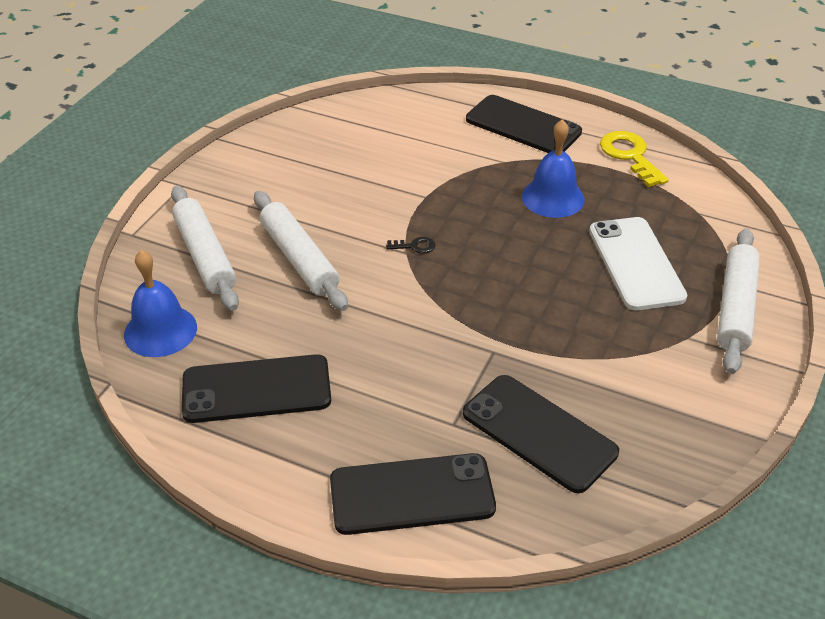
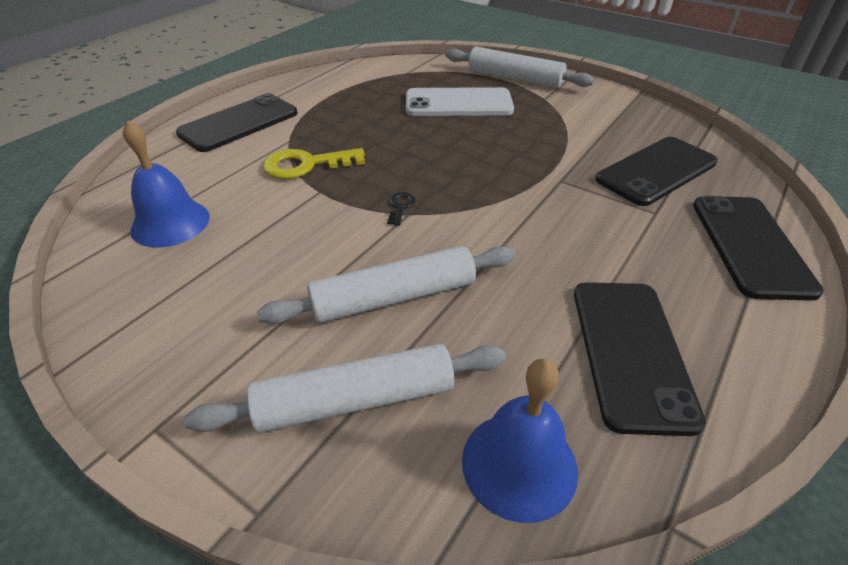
camera: 80 degrees left, 0 degrees up
blue bell [522,119,585,218] -> blue bell moved to [123,120,210,248]
yellow key [600,131,669,187] -> yellow key moved to [263,148,365,179]

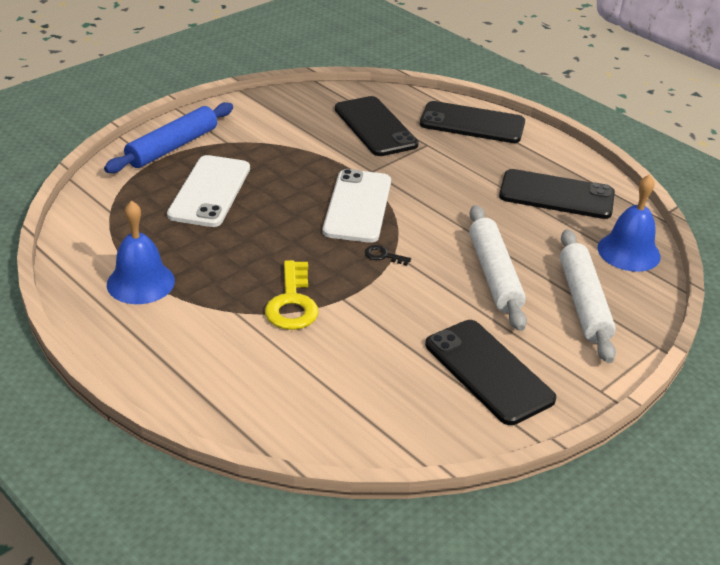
camera: 80 degrees left, 5 degrees down
blue bell [123,120,210,248] -> blue bell moved to [107,201,175,304]
black phone [176,93,298,152] -> black phone moved to [425,320,556,425]
white rolling pin [445,47,594,88] -> blue rolling pin [104,102,233,173]
none -> white phone [323,169,391,243]

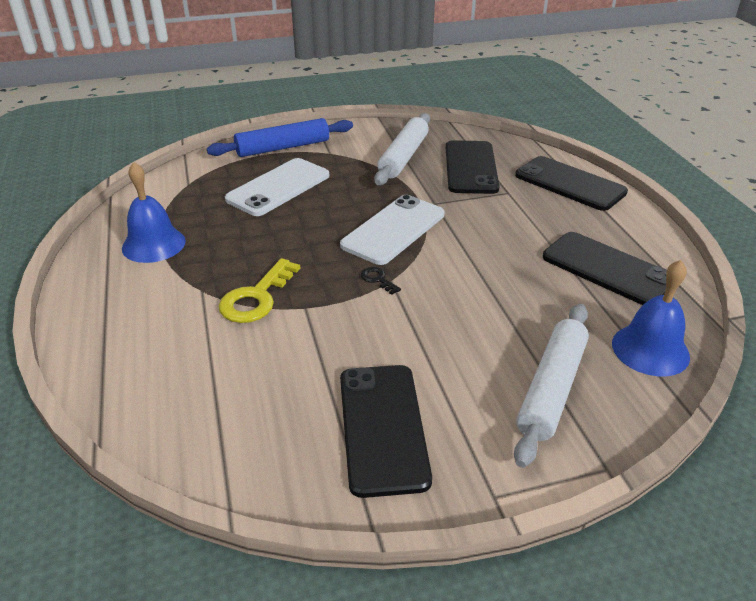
camera: 30 degrees right, 0 degrees up
white rolling pin [469,205,527,331] -> white rolling pin moved to [374,113,430,185]

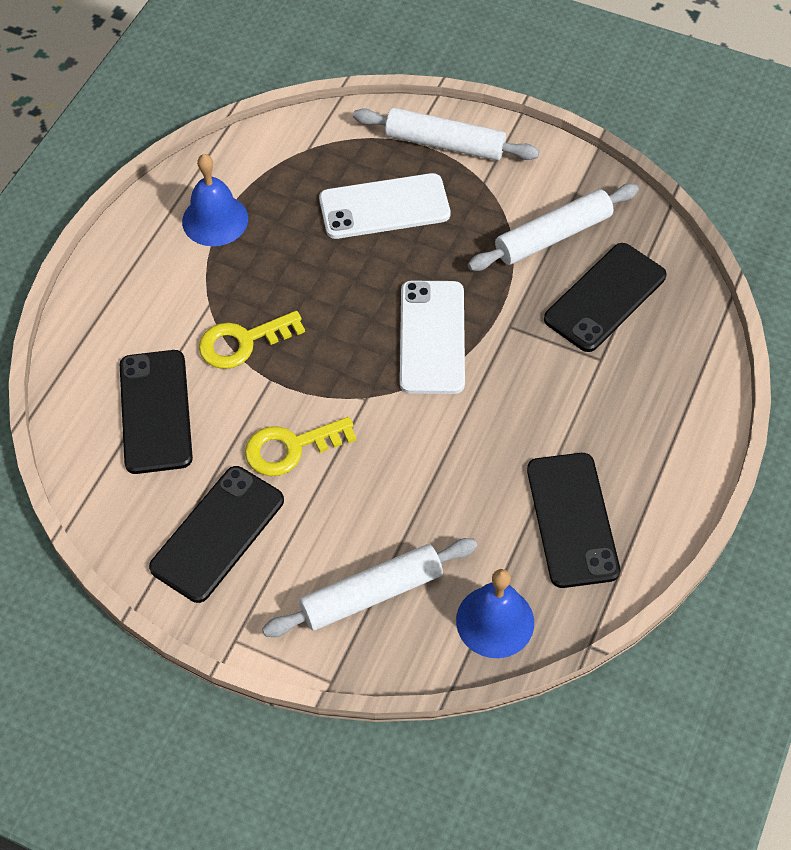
camera: 40 degrees right, 20 degrees up
blue rolling pin [207,118,353,157] -> white rolling pin [353,108,539,161]
white phone [340,195,445,265] -> white phone turned 75 degrees counterclockwise [400,281,465,394]
black key [361,267,401,295] -> none
black phone [515,156,628,211] -> black phone moved to [120,350,193,474]
none -> yellow key [245,417,357,476]

